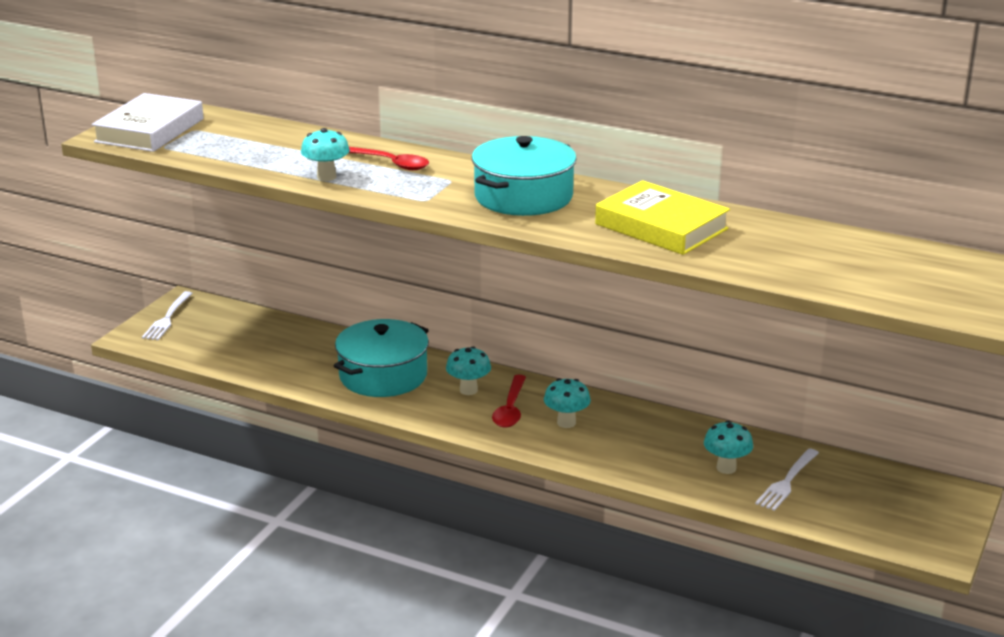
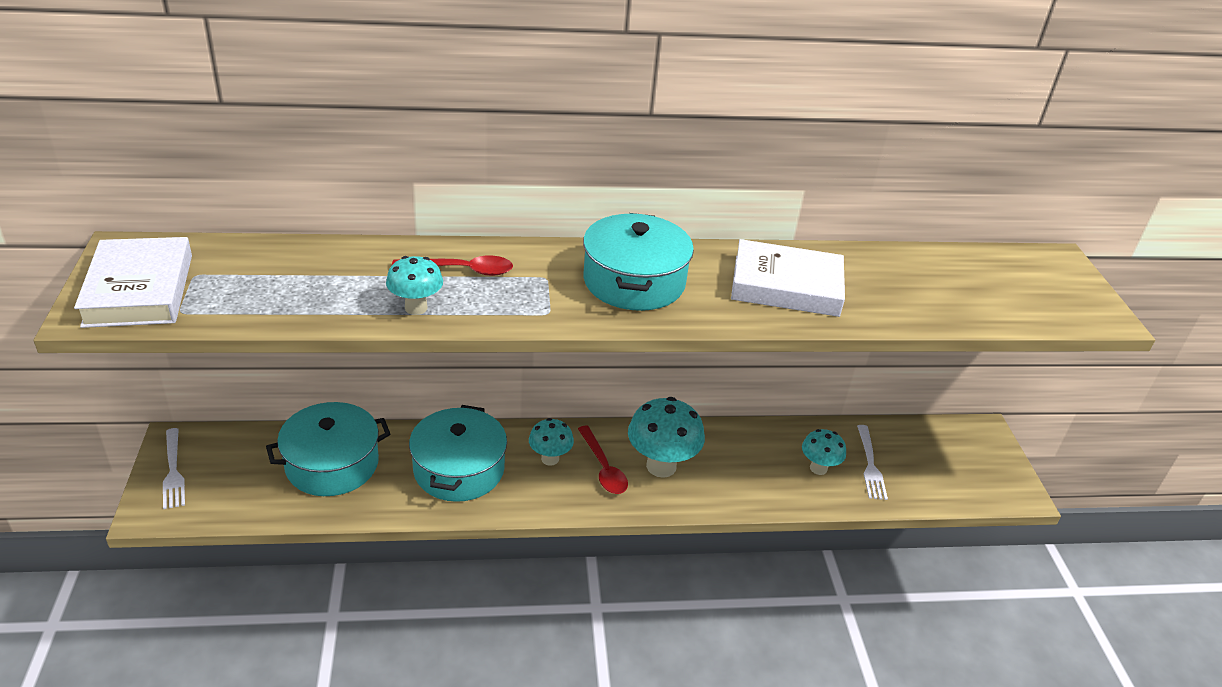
camera: 35 degrees left, 10 degrees up
turquoise mushroom [544,378,591,428] -> turquoise mushroom [628,397,705,478], size x1.70
yellow book [595,180,730,255] -> white book [731,239,845,317]
none -> turquoise pot [266,402,390,496]

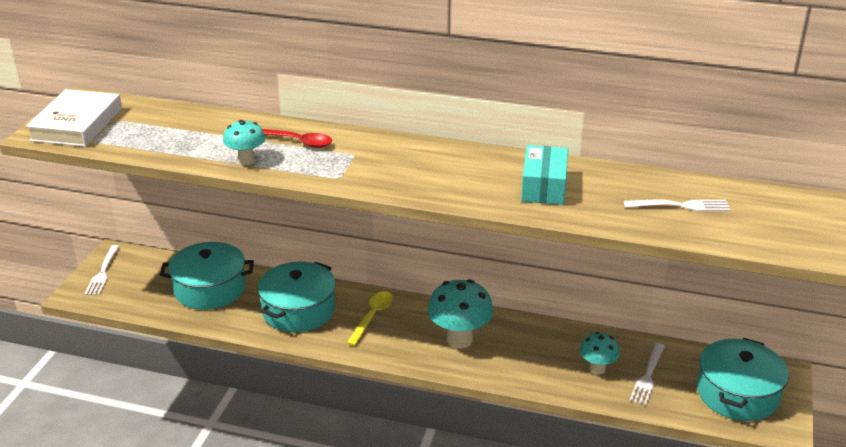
camera: 25 degrees right, 5 degrees down
turquoise mushroom [529,418,574,466] -> yellow spoon [347,291,393,346]
red spoon [578,425,628,494] -> none
turquoise pot [583,213,694,311] -> turquoise pot moved to [697,338,789,421]
white book [731,239,845,317] -> turquoise box [521,145,568,205]
none -> white fork [624,200,730,211]

